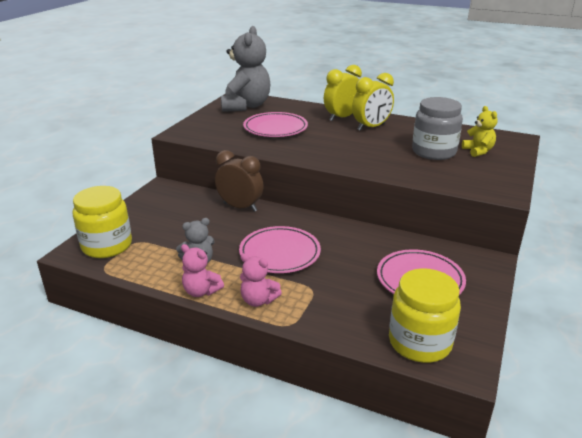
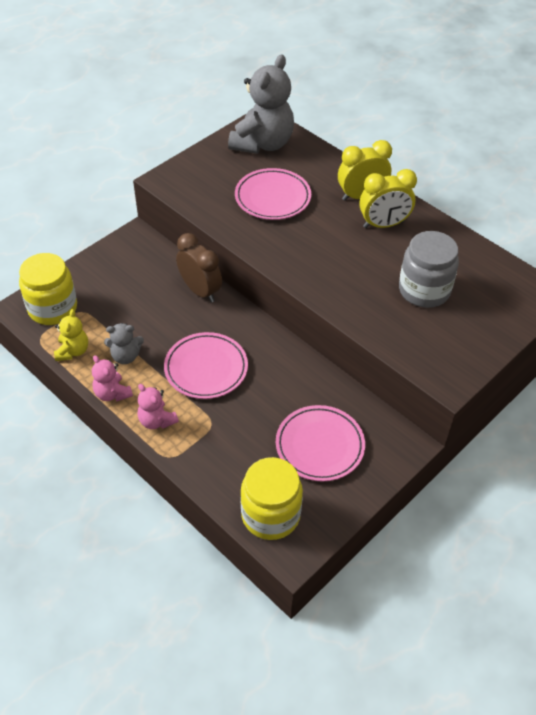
camera: 20 degrees right, 20 degrees up
yellow teddy bear [462,106,498,157] -> yellow teddy bear moved to [54,309,88,361]

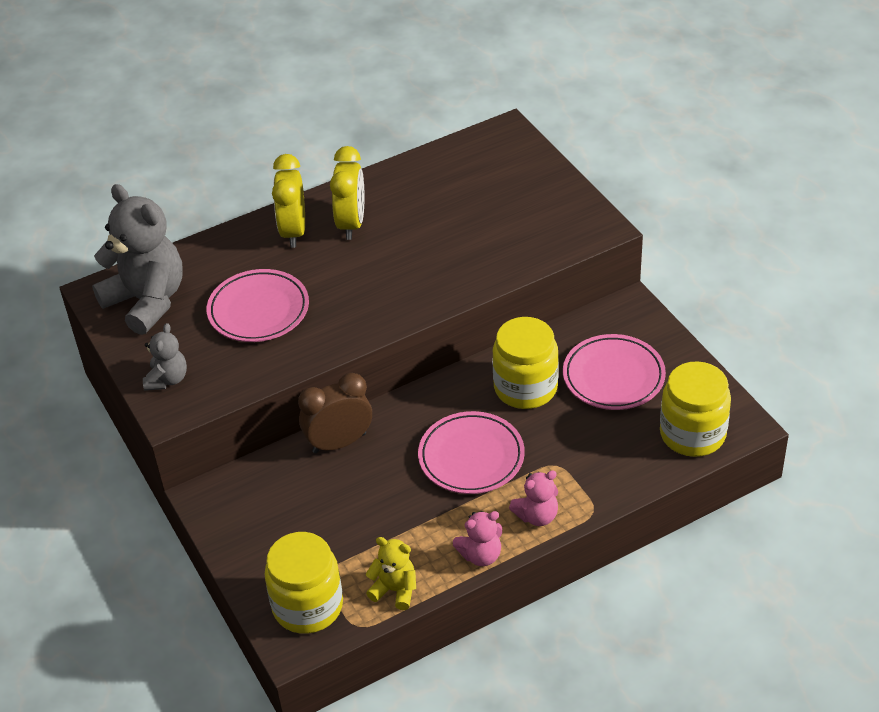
camera: 70 degrees left, 5 degrees down
grey teddy bear [104,323,144,364] -> grey teddy bear moved to [143,323,187,391]
grey jar [399,231,459,308] -> none
none -> yellow jar [492,317,559,409]

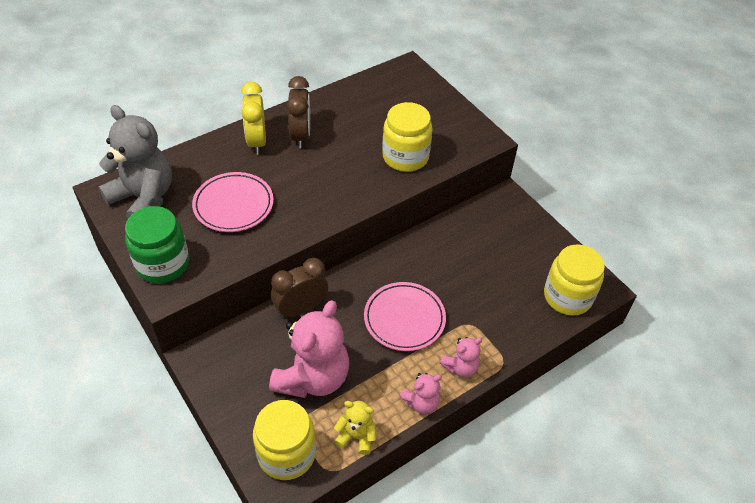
camera: 10 degrees left, 5 degrees up
grey teddy bear [143,323,187,391] -> green jar [125,206,189,283]
yellow clock [330,146,364,240] -> brown clock [287,76,310,149]
yellow jar [492,317,559,409] -> yellow jar moved to [382,102,432,172]
pink plate [563,334,666,410] -> none
none -> pink teddy bear [269,300,349,398]

